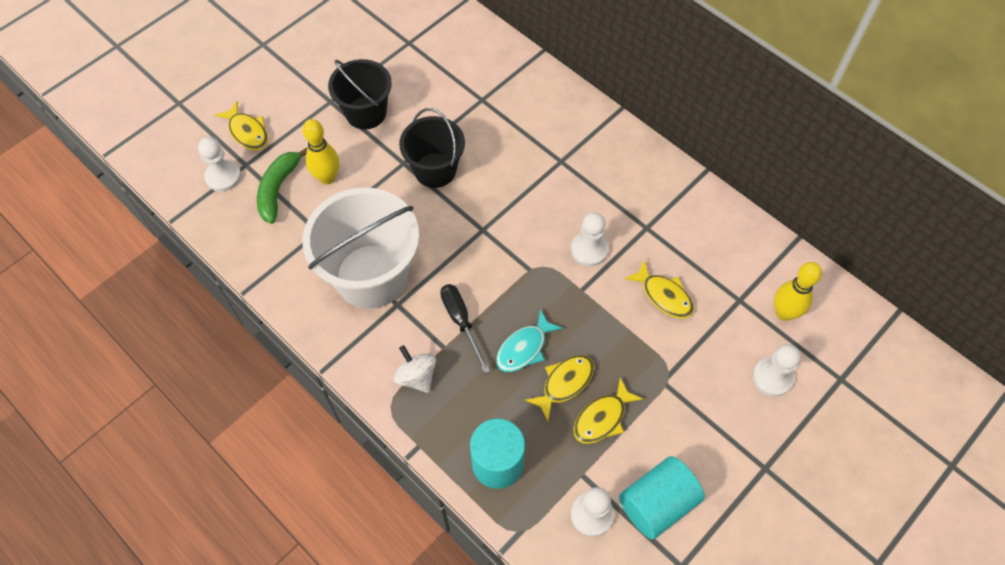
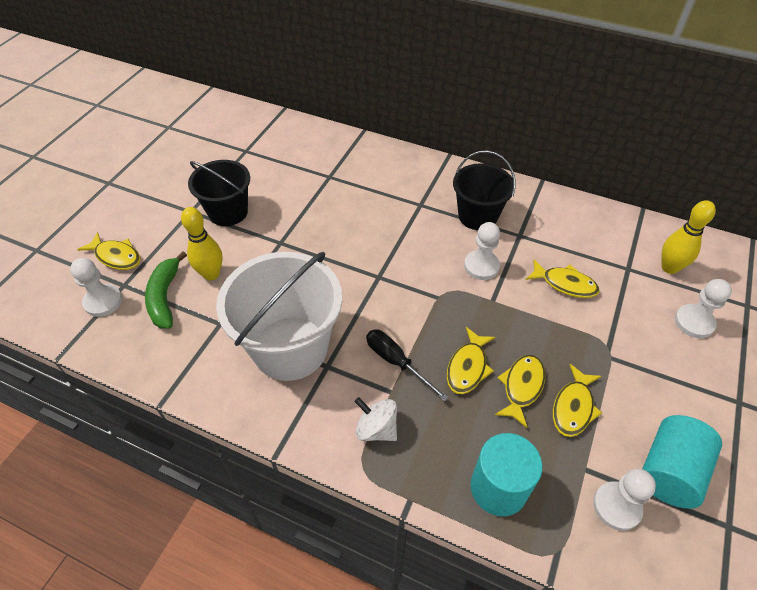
camera: 20 degrees left, 10 degrees down
black bucket [399,108,465,188] -> black bucket moved to [453,150,515,230]
turquoise fish [496,309,563,372] -> yellow fish [447,327,495,394]

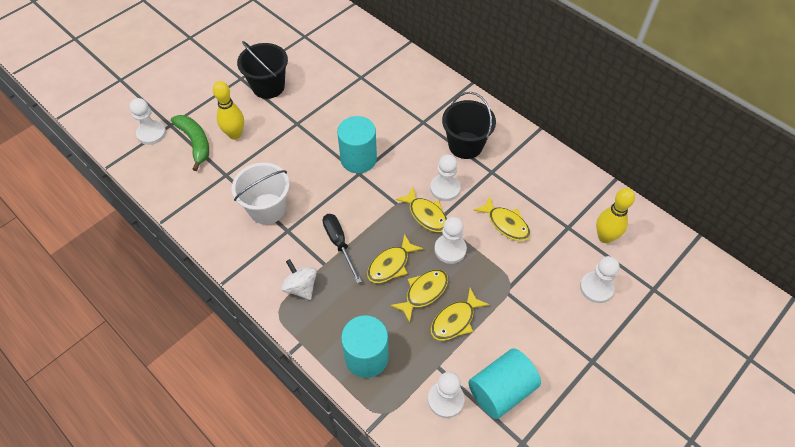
camera: 20 degrees right, 5 degrees up
yellow fish [77,232,140,270] -> yellow fish moved to [396,186,447,232]
green banana [145,252,187,329] -> green banana turned 135 degrees clockwise [171,115,209,171]
white bucket [216,252,342,381] -> white bucket [232,163,290,224], size x0.62
none -> turquoise cylinder [337,116,377,173]
none -> white pawn [434,217,467,264]

